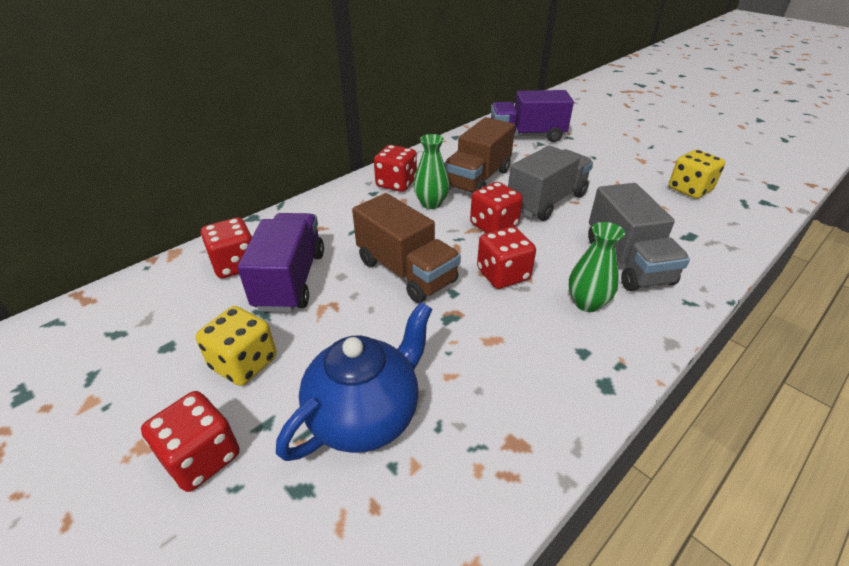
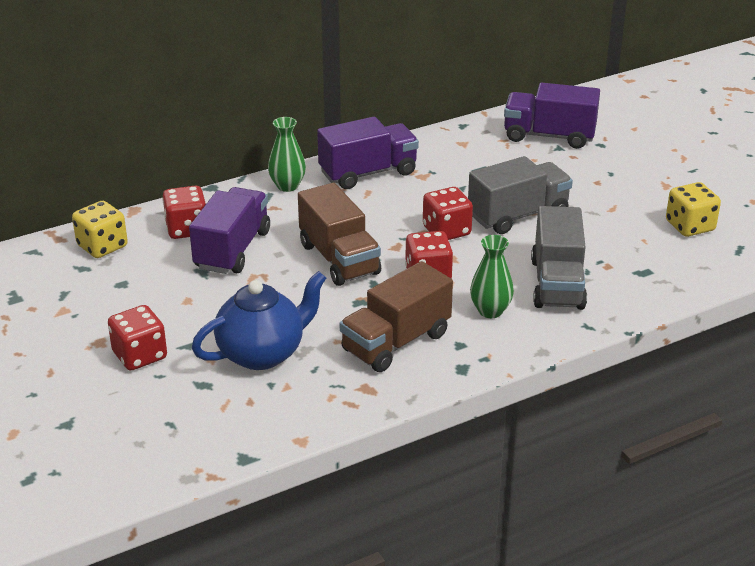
camera: 15 degrees right, 5 degrees down
yellow dice [196,306,277,386] -> yellow dice moved to [72,201,128,258]
red dice [374,145,417,192] -> purple truck [317,117,419,189]
green vase [413,134,450,209] -> green vase moved to [268,117,306,192]
brown truck [444,117,515,194] -> brown truck moved to [340,261,453,372]

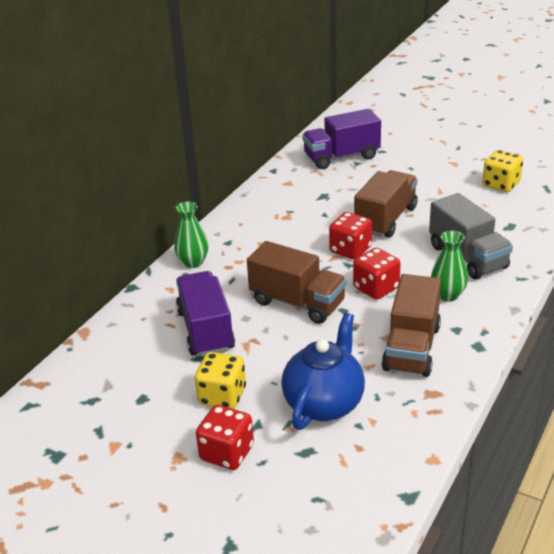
camera: 30 degrees left, 0 degrees up
yellow dice [72,201,128,258] -> yellow dice moved to [195,352,246,409]
red dice [162,186,206,239] -> none
purple truck [317,117,419,189] -> none
grey truck [468,156,573,234] -> brown truck [354,170,417,238]

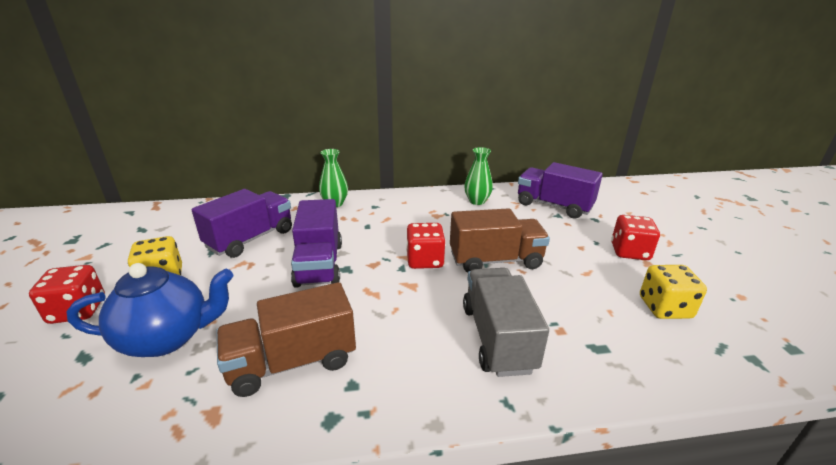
camera: 50 degrees right, 5 degrees down
brown truck [247,241,347,324] -> purple truck [291,199,342,288]
red dice [353,248,401,300] -> red dice moved to [611,215,660,260]
grey truck [429,193,513,279] -> grey truck turned 150 degrees clockwise [463,268,549,377]
green vase [431,231,468,302] -> green vase moved to [464,147,493,205]

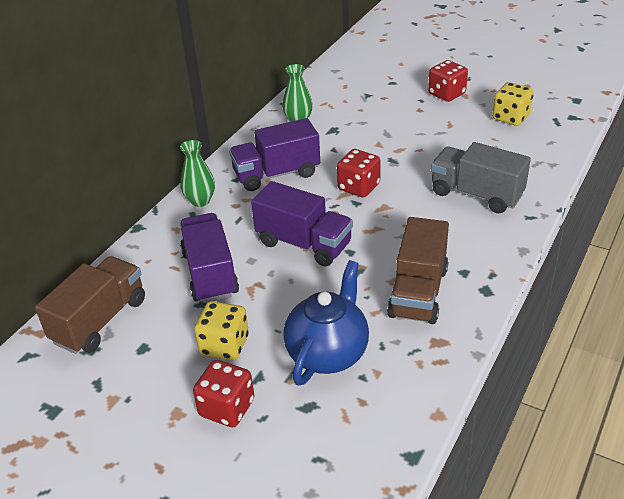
camera: 50 degrees left, 10 degrees up
brown truck [450,208,550,273] -> brown truck moved to [35,256,145,354]
purple truck [518,162,603,219] -> purple truck moved to [229,118,320,191]

